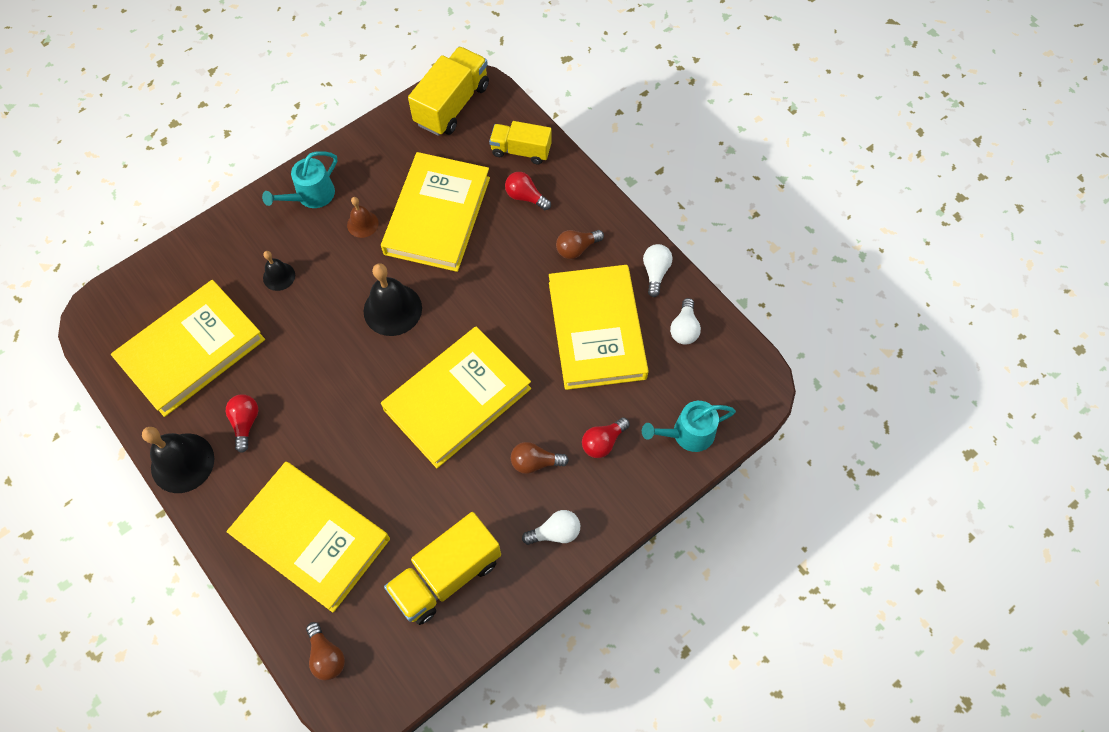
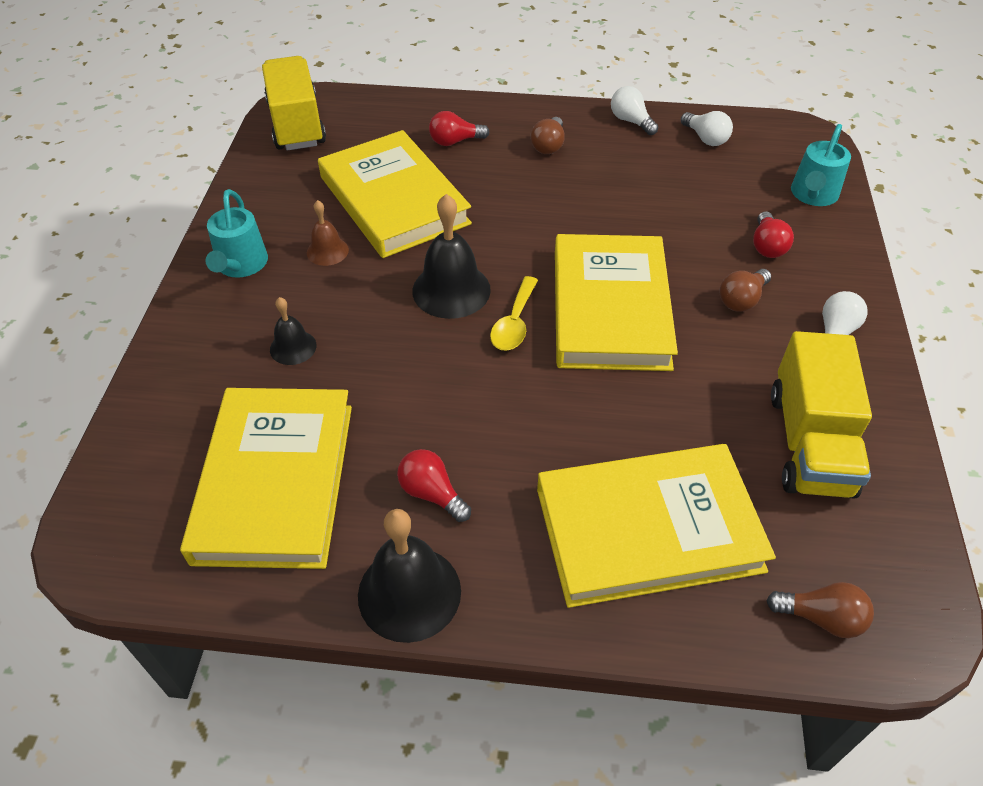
camera: 45 degrees left, 15 degrees down
yellow truck [489,121,552,164] -> none
yellow book [549,265,648,390] -> none
none -> yellow spoon [490,276,538,351]

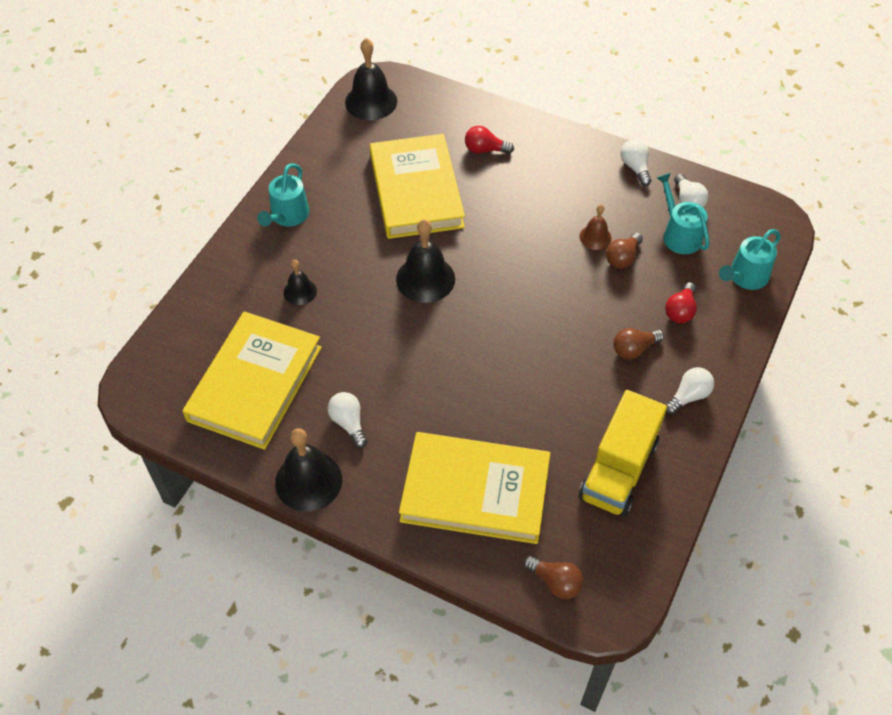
camera: 20 degrees right, 5 degrees up
yellow truck [262,56,326,151] -> black bell [345,38,397,120]
brown bell [307,200,349,266] -> brown bell moved to [580,204,612,250]
red light bulb [397,449,471,522] -> white light bulb [328,392,367,448]
yellow spoon [490,276,538,351] -> none
brown light bulb [531,117,565,154] -> brown light bulb moved to [606,233,643,269]
yellow book [555,234,678,371] -> none
none -> turquoise watering can [657,173,710,254]

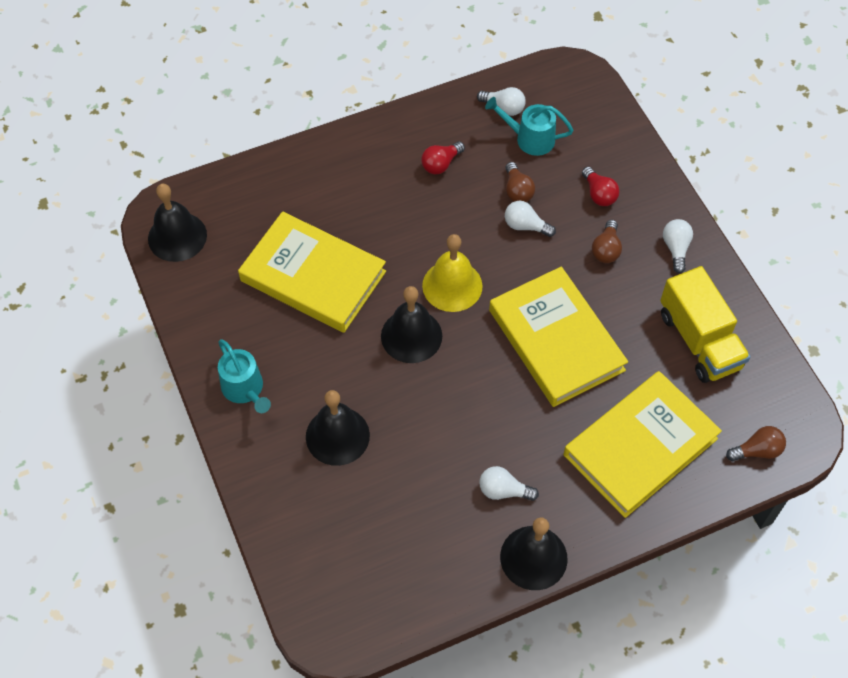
camera: 50 degrees left, 5 degrees up
yellow book [183,312,322,450] -> yellow book moved to [489,267,628,407]
black bell [284,260,317,305] -> black bell [306,390,370,466], size x1.79
red light bulb [465,126,514,154] -> red light bulb moved to [421,141,465,174]
brown bell [580,204,612,250] -> none
white light bulb [621,139,651,186] -> white light bulb moved to [505,201,556,237]
turquoise watering can [719,229,781,290] -> none
none -> yellow bell [422,234,483,312]

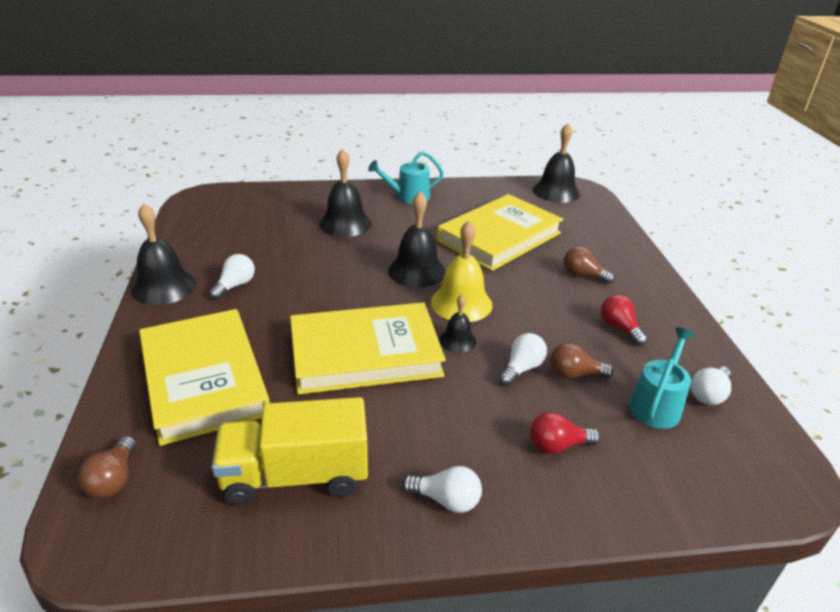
camera: 105 degrees right, 25 degrees down
brown light bulb [592,220,622,263] -> brown light bulb moved to [564,246,614,284]
none -> black bell [439,295,477,353]

